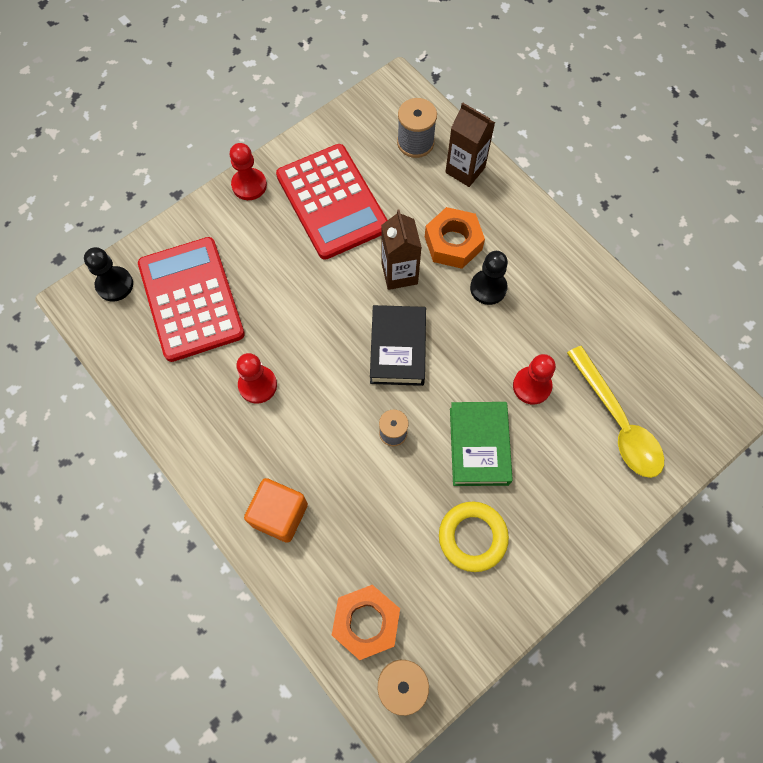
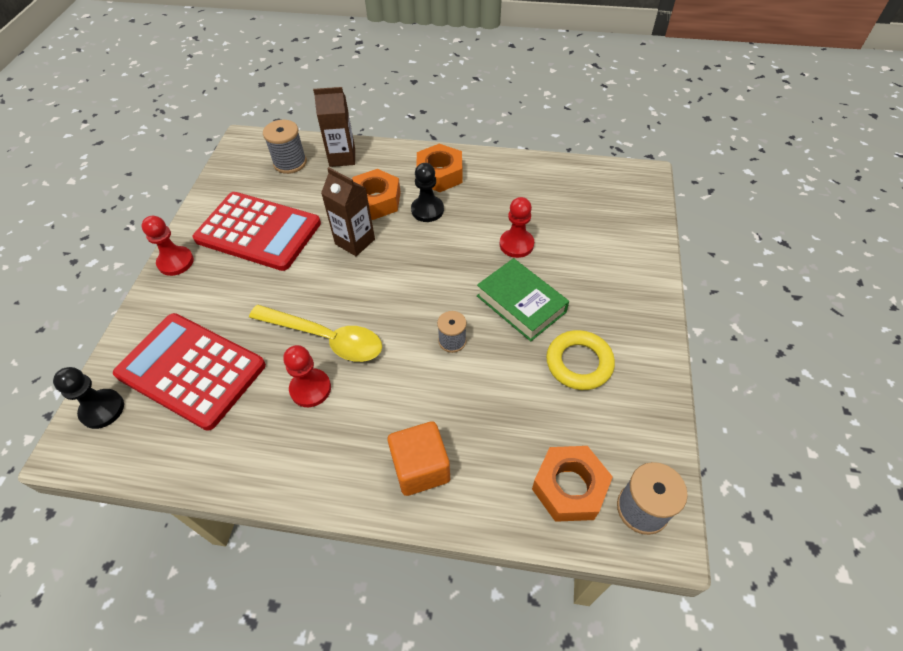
camera: 40 degrees left, 15 degrees down
black book [370,305,426,386] -> none
yellow spoon [567,346,664,478] -> yellow spoon moved to [249,305,382,362]
none -> orange nut [416,143,463,192]

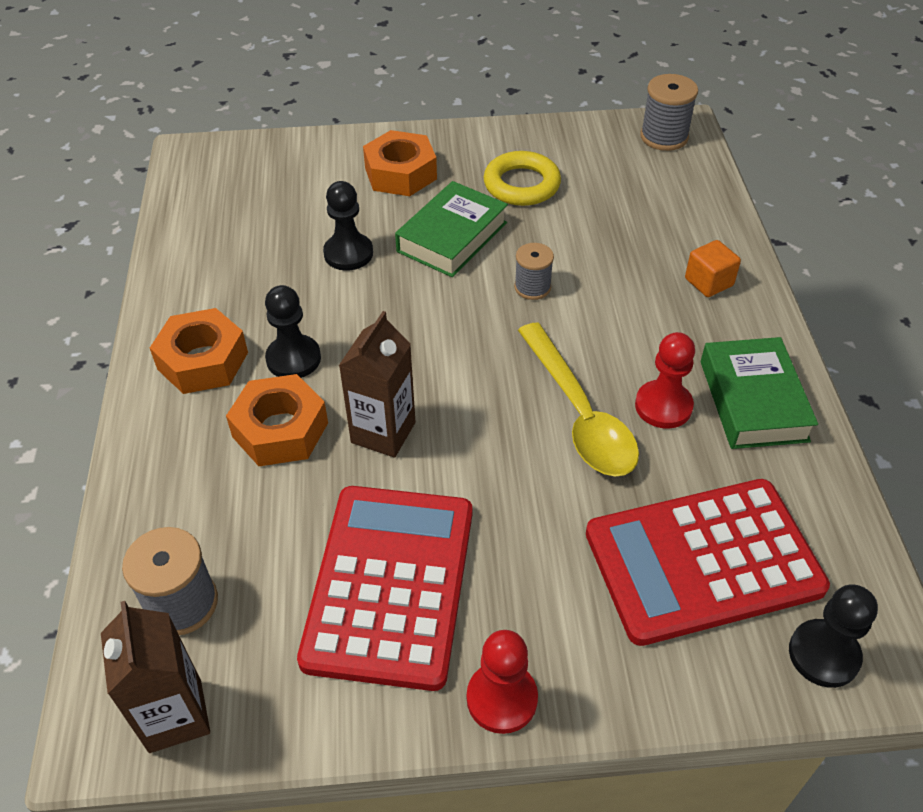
camera: 105 degrees left, 5 degrees down
red calculator [113,313,266,431] -> red calculator turned 60 degrees clockwise [586,479,830,646]
yellow spoon [249,305,382,362] -> yellow spoon turned 150 degrees clockwise [518,323,639,477]
brown carton [313,87,355,167] -> brown carton moved to [101,601,210,753]
orange cube [388,421,450,496] -> orange cube [685,240,741,297], size x0.66
red pawn [500,197,534,258] -> black pawn [323,181,373,271]
orange nut [532,446,613,522] -> orange nut moved to [363,130,437,196]
none -> green book [701,337,818,449]

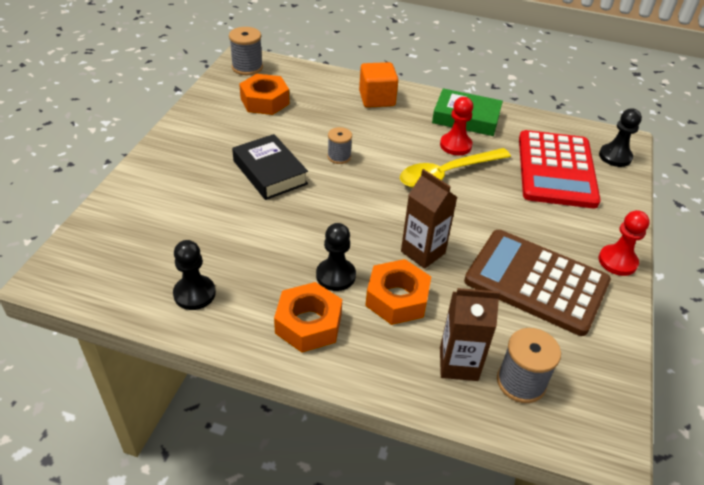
camera: 70 degrees left, 5 degrees down
brown carton [101,601,210,753] -> brown carton moved to [440,288,500,381]
red calculator [297,486,472,691] -> brown calculator [464,230,611,336]
black pawn [323,181,373,271] -> black pawn moved to [173,240,216,310]
orange nut [363,130,437,196] -> orange nut moved to [239,74,290,115]
green book [395,181,508,277] -> black book [232,134,308,200]
yellow ring [484,151,561,206] -> none
yellow spoon [518,323,639,477] -> yellow spoon turned 150 degrees clockwise [400,148,511,188]
orange cube [685,240,741,297] -> orange cube [359,62,398,108], size x1.52

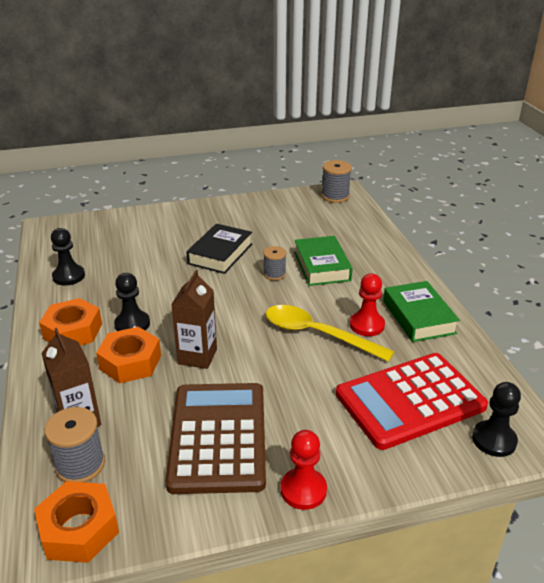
camera: 60 degrees right, 10 degrees down
orange nut [239,74,290,115] -> orange nut moved to [34,481,119,563]
orange cube [359,62,398,108] -> none
none -> green book [294,236,353,286]

